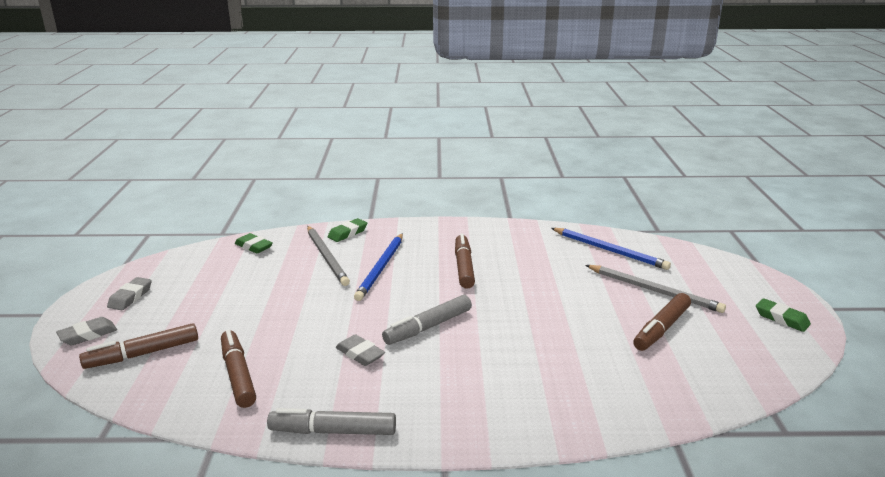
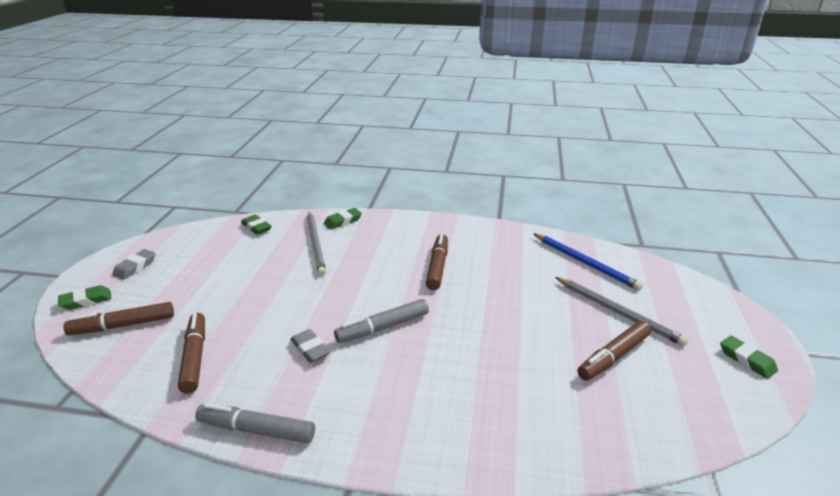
camera: 10 degrees right, 5 degrees up
grey eraser [56,317,117,346] -> green eraser [58,285,112,310]
blue pencil [354,233,403,301] -> none

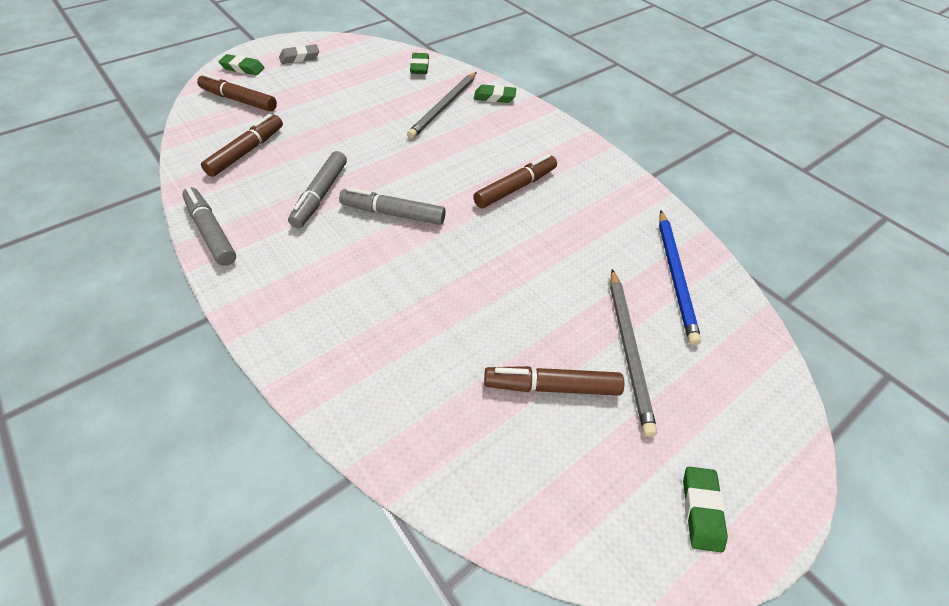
camera: 40 degrees right, 20 degrees up
grey eraser [290,329,331,363] -> grey marker [288,151,347,228]

